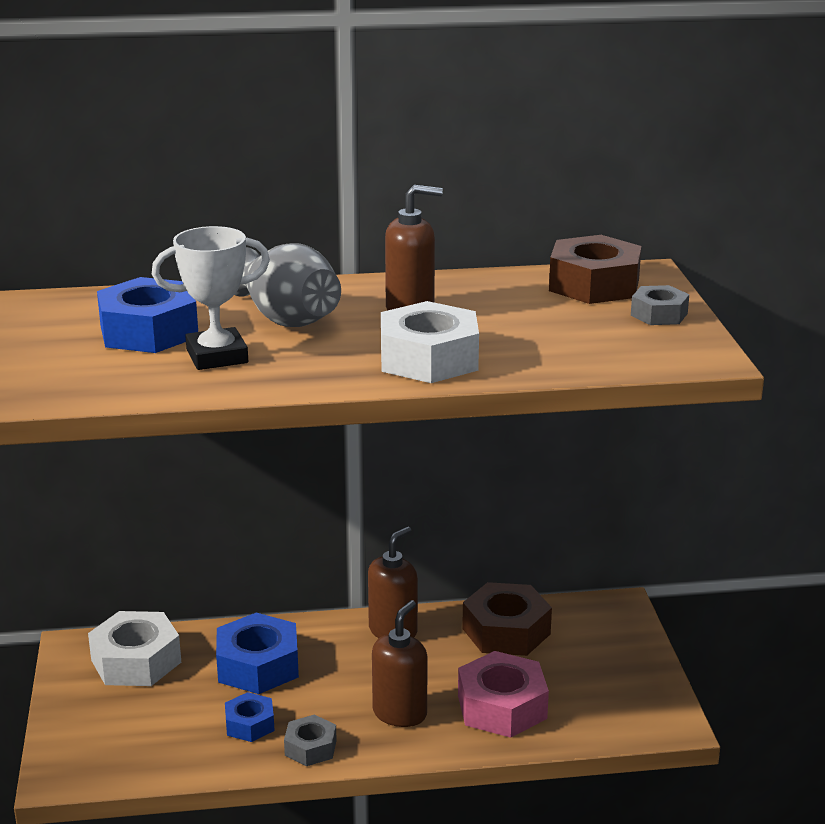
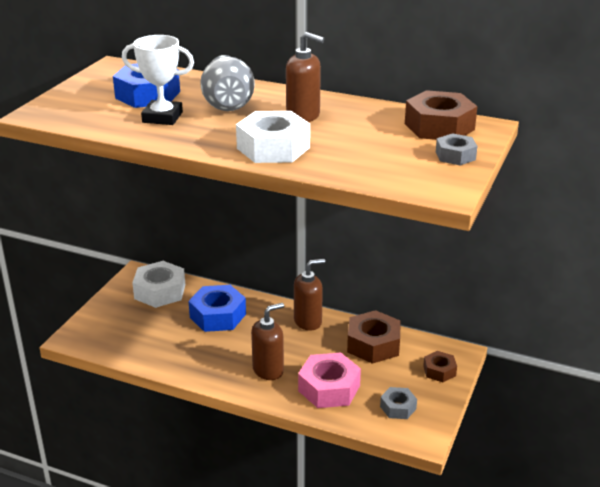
camera: 30 degrees right, 5 degrees up
blue nut [225,692,275,742] -> none
grey nut [284,714,337,766] -> grey nut moved to [380,387,417,419]
none -> brown nut [423,351,457,382]

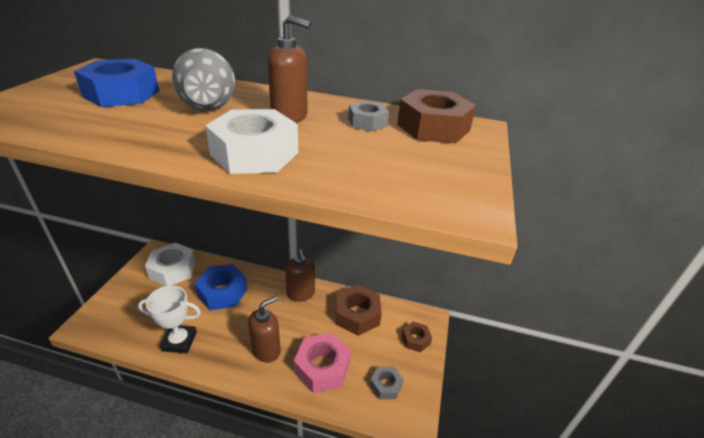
camera: 10 degrees left, 5 degrees up
white trophy [122,35,194,125] -> white trophy moved to [138,285,201,353]
brown soap dispenser [294,259,325,331] -> brown soap dispenser turned 105 degrees clockwise [285,249,315,302]
grey nut [436,133,477,166] -> grey nut moved to [348,101,389,131]

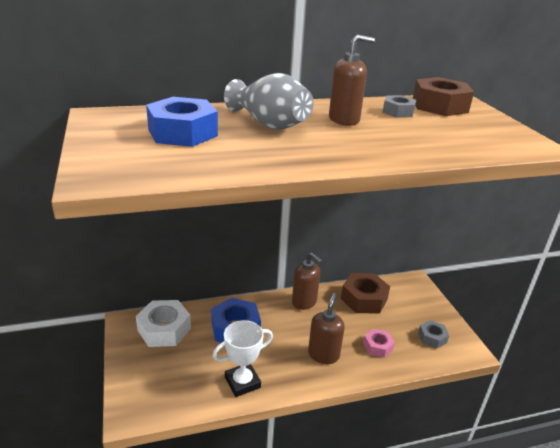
camera: 30 degrees left, 5 degrees down
white nut [205,109,298,174] -> none
pink nut [294,333,351,393] -> pink nut [363,329,395,358], size x0.56
brown nut [402,322,432,352] -> none

